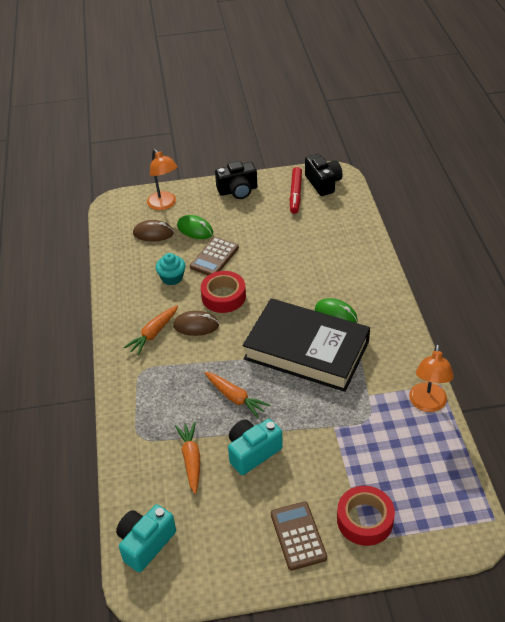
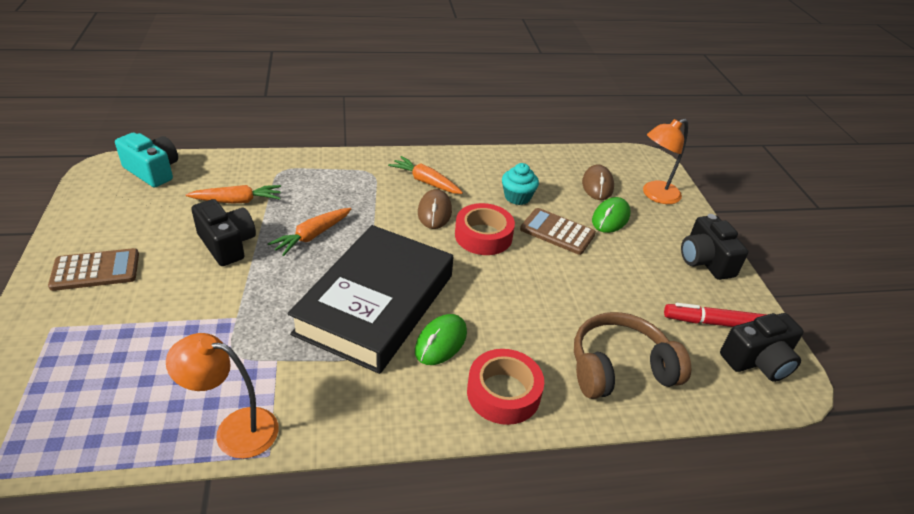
camera: 85 degrees right, 5 degrees down
turquoise camera [228,419,283,475] -> black camera [191,199,256,266]
red tape [337,486,395,546] -> red tape moved to [467,349,544,425]
none -> brown headphones [574,312,691,399]

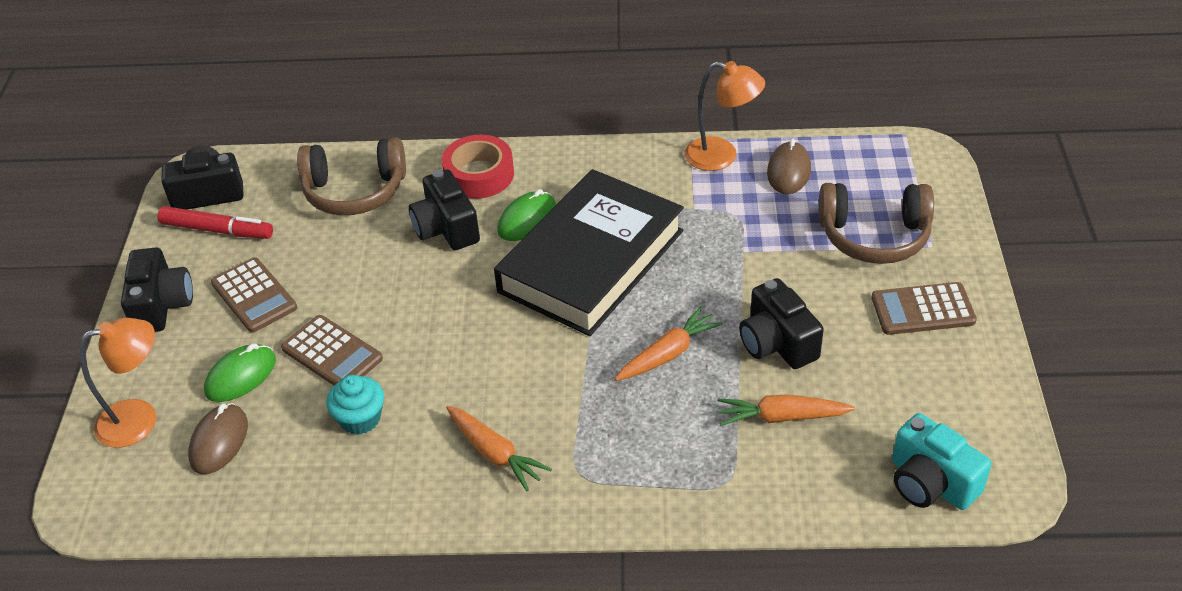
camera: 165 degrees left, 5 degrees up
brown mouse [418,189,452,229] -> brown mouse moved to [767,139,811,194]
red tape [455,203,515,255] -> none
none -> brown calculator [211,257,297,333]
none -> black camera [409,169,480,250]
none -> brown headphones [819,183,934,264]

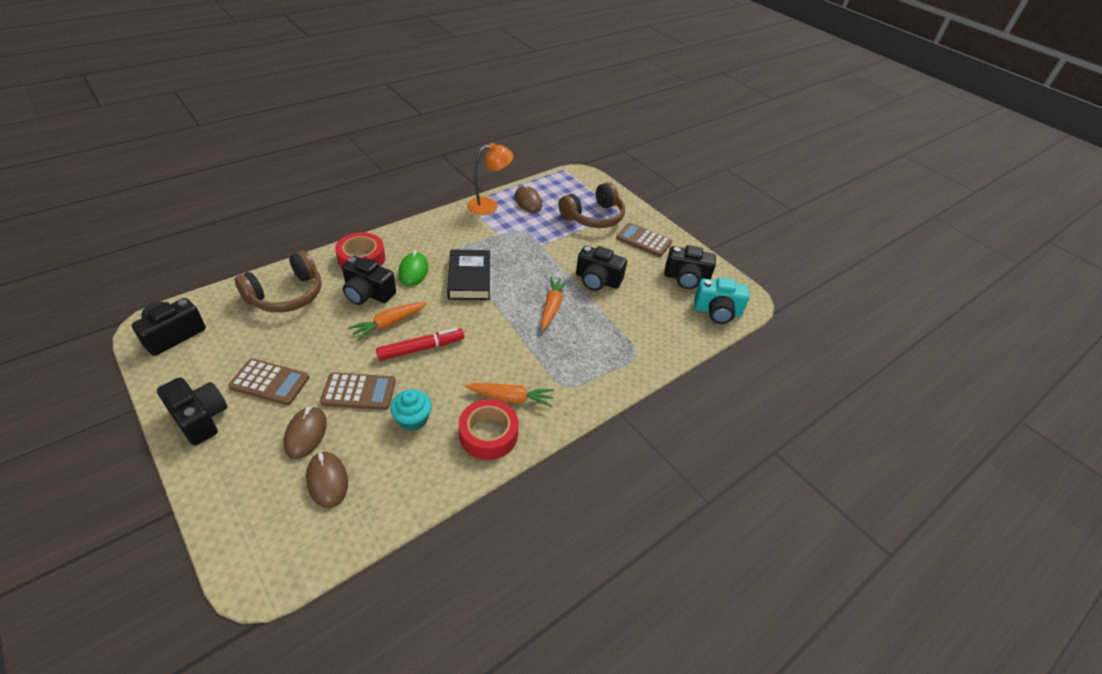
camera: 45 degrees left, 0 degrees up
orange lamp [80,318,156,448] -> none
red marker [158,206,273,239] -> red marker moved to [376,328,464,361]
green mouse [204,343,276,402] -> brown mouse [283,406,327,459]
black book [494,169,684,336] -> black book [447,249,490,300], size x0.58
orange carrot [717,395,855,426] -> orange carrot moved to [348,302,427,341]
brown calculator [871,282,977,335] -> brown calculator turned 75 degrees clockwise [616,223,672,257]
none -> red tape [459,399,519,460]
none -> black camera [665,245,716,289]

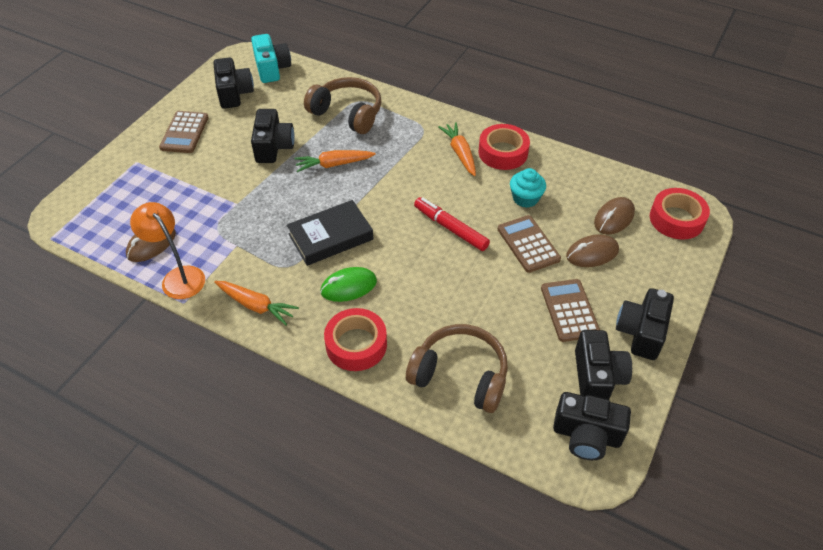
camera: 110 degrees left, 5 degrees up
black camera [342,256,396,305] -> black camera moved to [575,330,632,400]
orange carrot [348,302,427,341] -> orange carrot moved to [214,281,299,325]
brown headphones [559,182,625,228] -> brown headphones moved to [304,77,381,134]
none -> red tape [650,188,710,240]

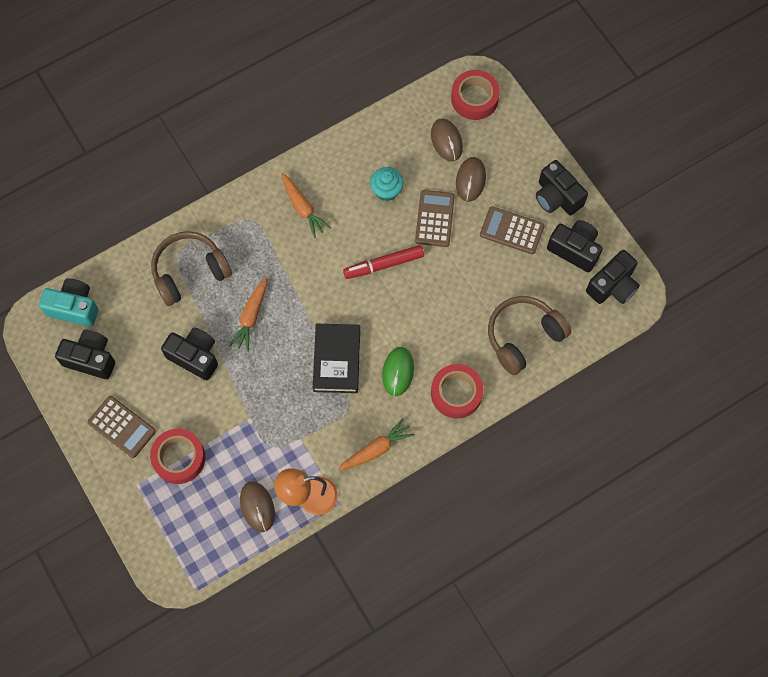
camera: 60 degrees left, 20 degrees up
orange carrot [438,122,476,176] -> orange carrot turned 135 degrees counterclockwise [281,173,331,238]
red tape [479,124,530,170] -> red tape moved to [150,429,206,484]
brown calculator [498,215,561,273] -> brown calculator turned 90 degrees clockwise [415,190,455,247]

